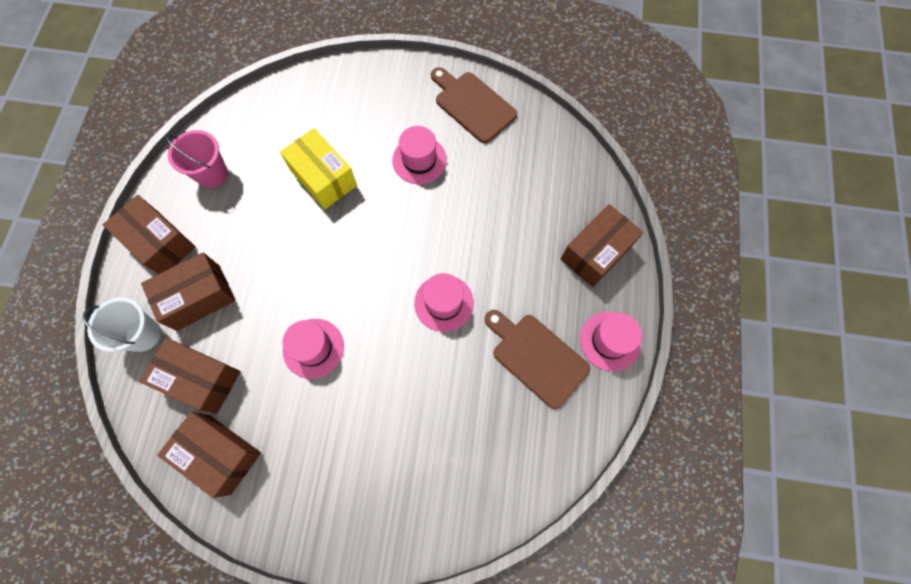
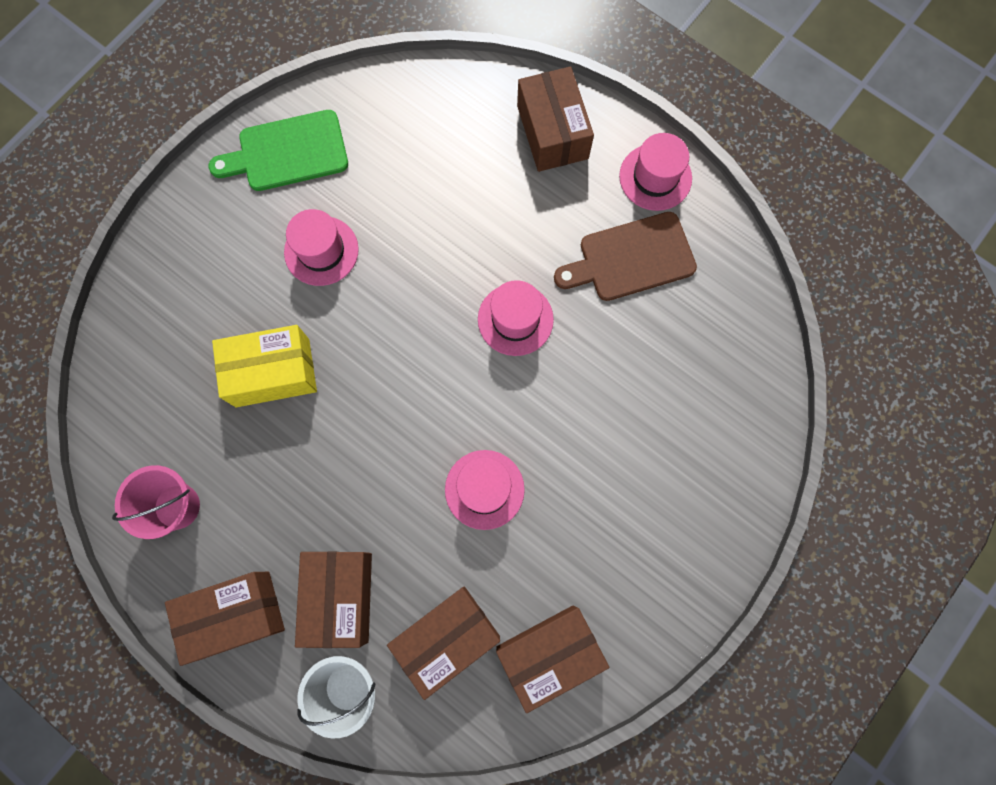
camera: 60 degrees left, 5 degrees up
brown cutting board [431,67,517,143] -> green cutting board [209,110,348,191]

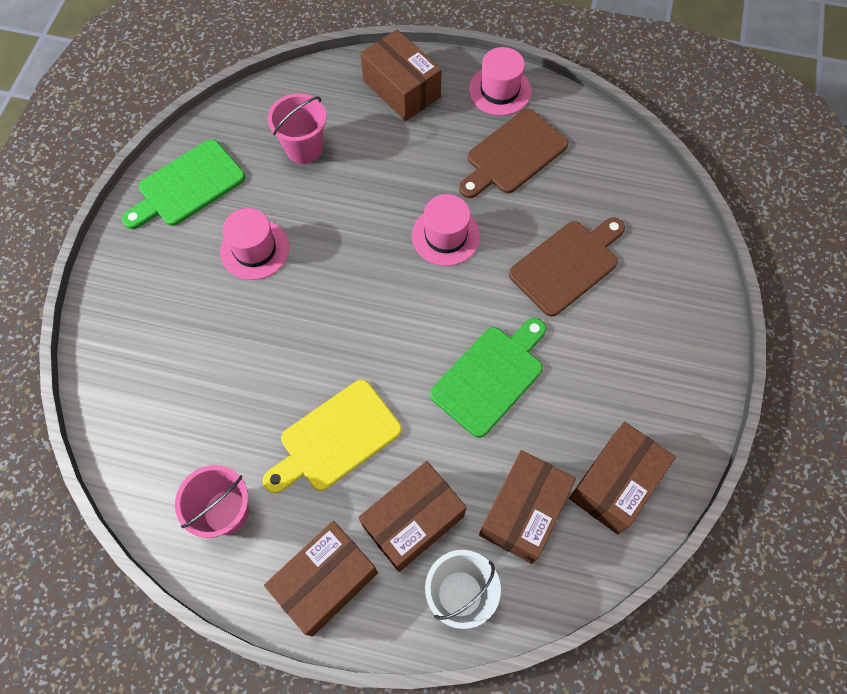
camera: 25 degrees left, 10 degrees down
yellow box [212,325,317,407] -> none
brown box [295,551,372,648] -> brown box turned 75 degrees clockwise [359,461,467,572]
pink hat [445,450,525,530] -> green cutting board [430,318,546,438]
none -> yellow cutting board [263,380,402,493]
none -> pink bucket [268,93,326,164]
none -> brown cutting board [509,217,625,317]

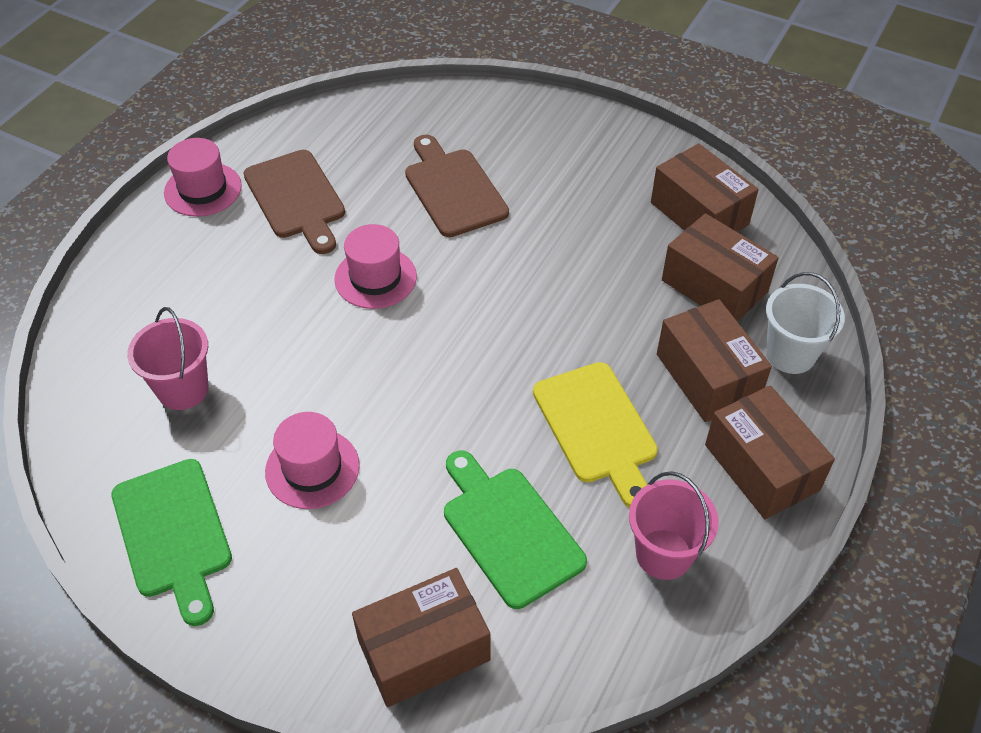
camera: 75 degrees left, 15 degrees down
brown box [361,29,442,121] -> brown box moved to [352,568,490,707]
green cutting board [430,318,546,438] -> green cutting board moved to [444,451,587,609]

